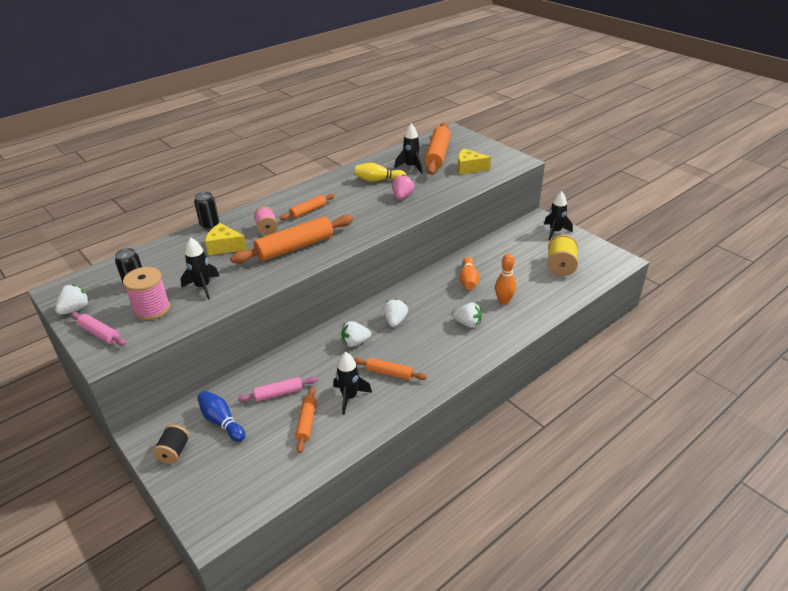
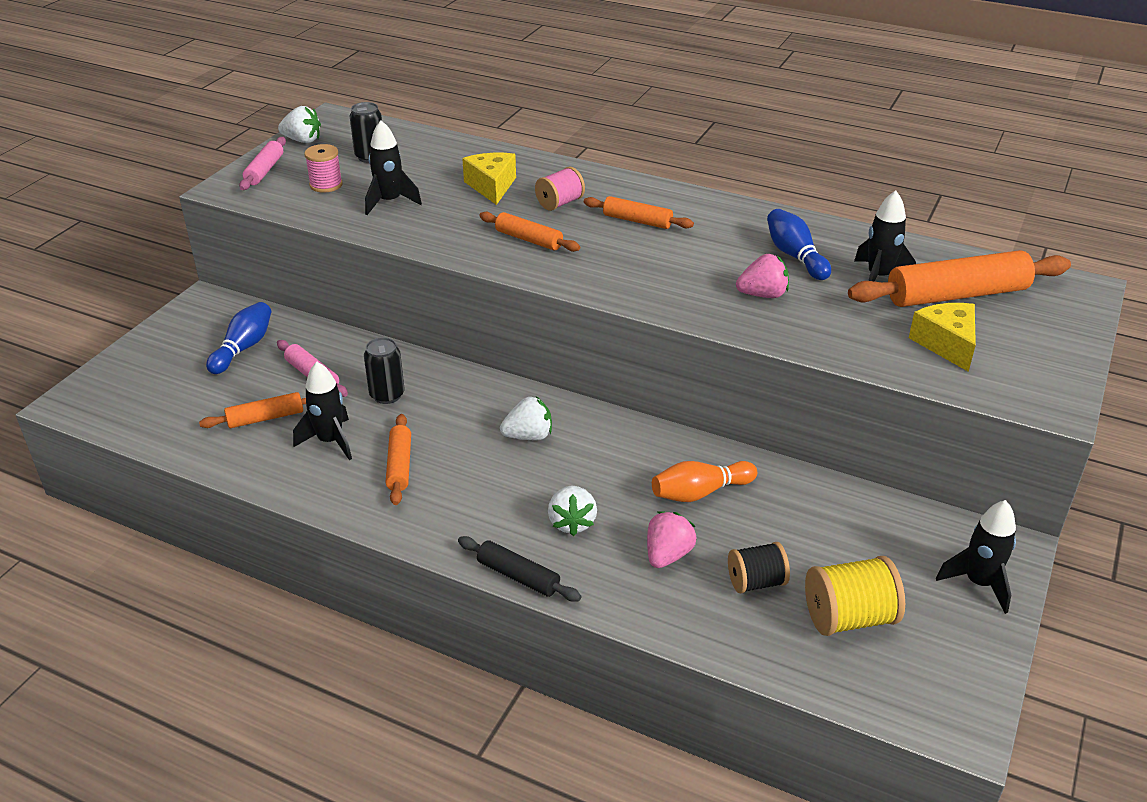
camera: 65 degrees right, 0 degrees up
pink spool [123,267,170,320] -> pink spool [304,144,343,193], size x0.66
black spool [152,425,190,464] -> black spool moved to [728,542,790,593]
black can [194,192,219,229] -> black can moved to [364,337,405,404]
orange rolling pin [230,215,353,264] -> orange rolling pin [479,212,580,252], size x0.54
white strawberry [341,321,371,347] -> none
yellow bowling pin [355,163,406,182] -> blue bowling pin [767,209,831,280]
orange bowling pin [495,254,516,305] -> pink strawberry [647,511,696,568]
none -> black rolling pin [458,536,582,602]

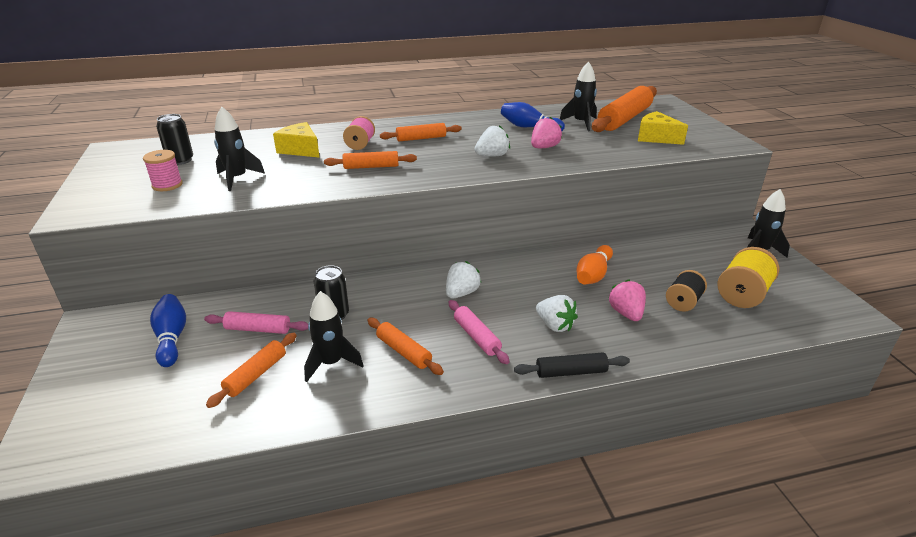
camera: 40 degrees left, 5 degrees down
pink rolling pin [239,137,286,190] -> pink rolling pin moved to [449,300,510,364]
white strawberry [278,106,321,143] -> white strawberry moved to [474,125,510,157]

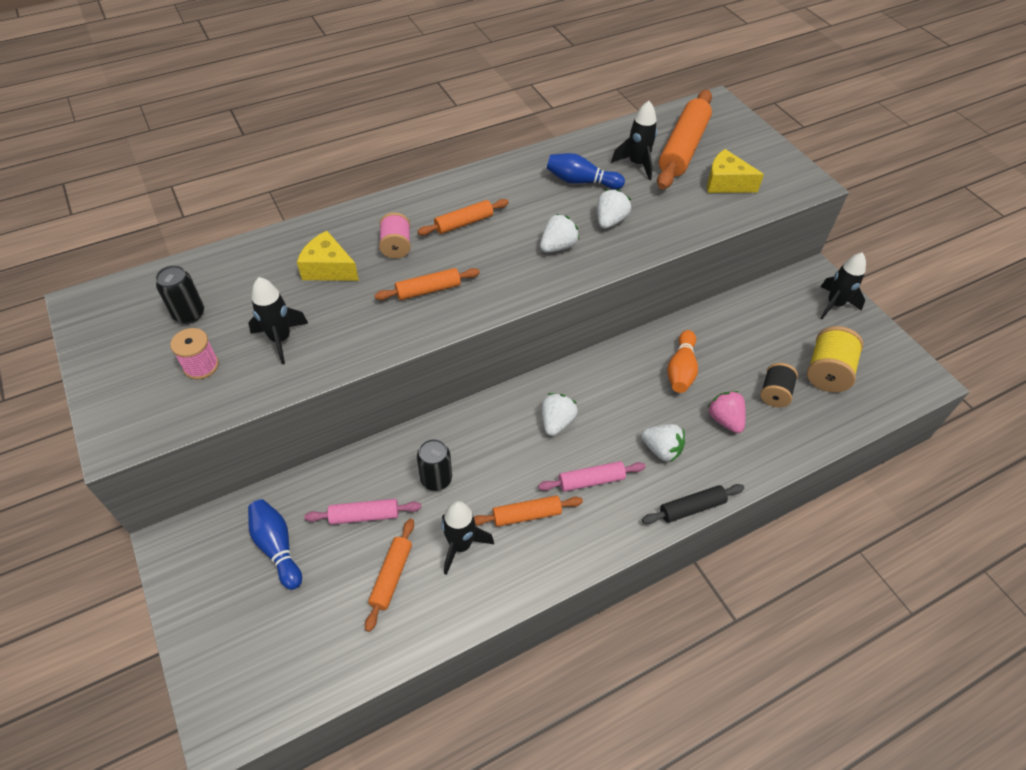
camera: 15 degrees left, 20 degrees up
orange rolling pin [368,318,444,375] -> orange rolling pin turned 45 degrees counterclockwise [474,495,583,527]
pink rolling pin [449,300,510,364] -> pink rolling pin turned 60 degrees counterclockwise [538,461,645,492]
pink strawberry [531,117,562,148] -> white strawberry [597,189,631,229]

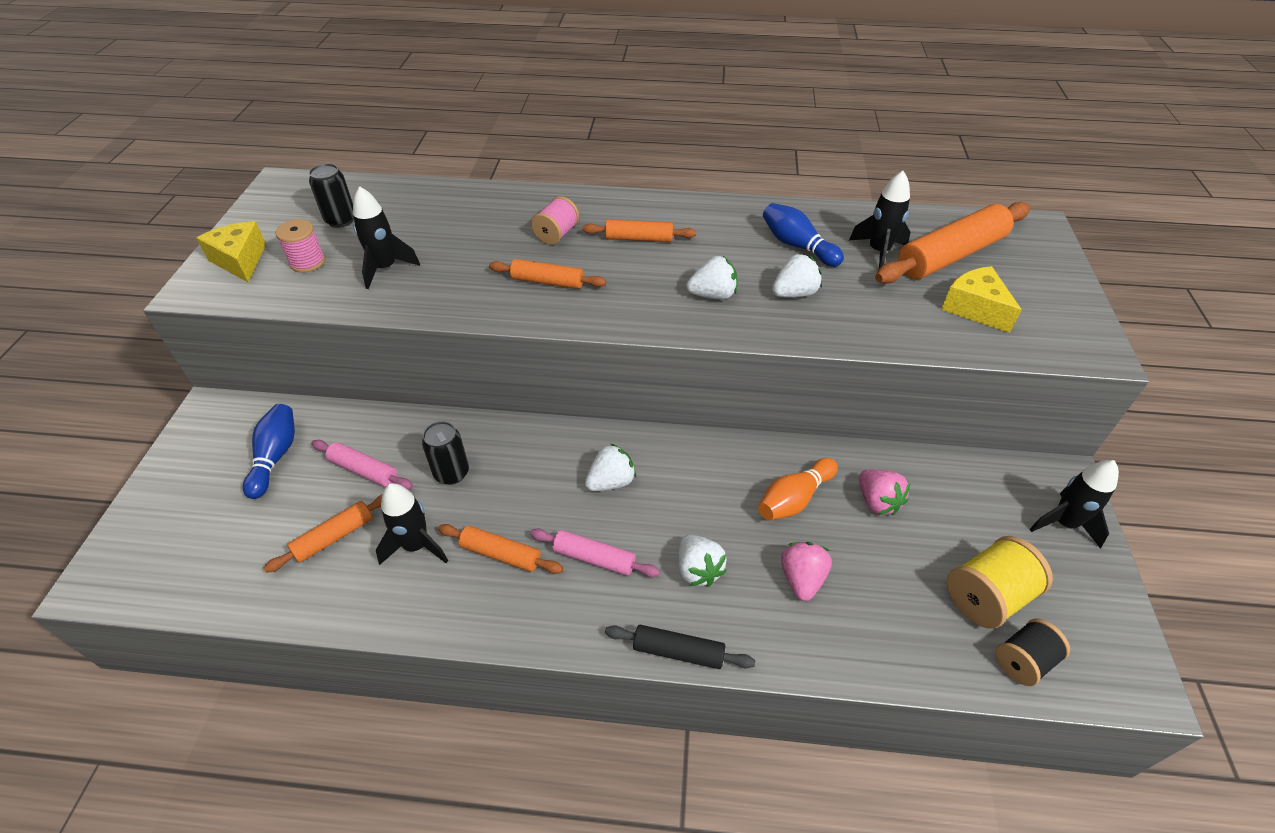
camera: 35 degrees right, 5 degrees down
yellow cheese [297,231,359,281] -> yellow cheese moved to [196,221,266,282]
black spool [760,363,798,407] -> black spool moved to [996,619,1070,686]
none -> pink strawberry [859,470,910,515]

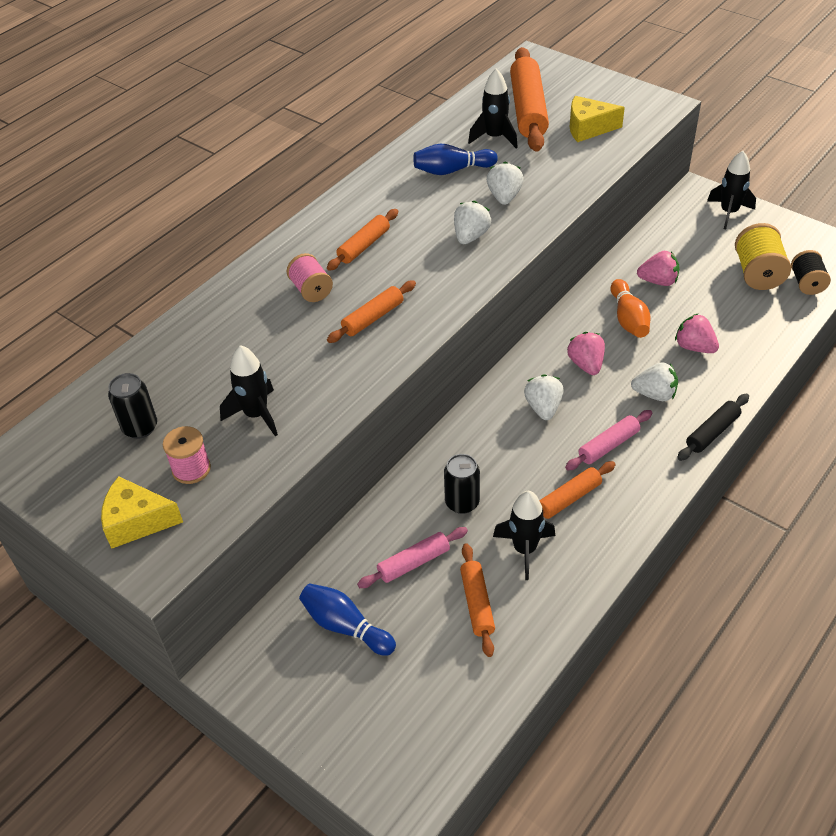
camera: 55 degrees left, 0 degrees up
none -> pink strawberry [567,332,605,375]

